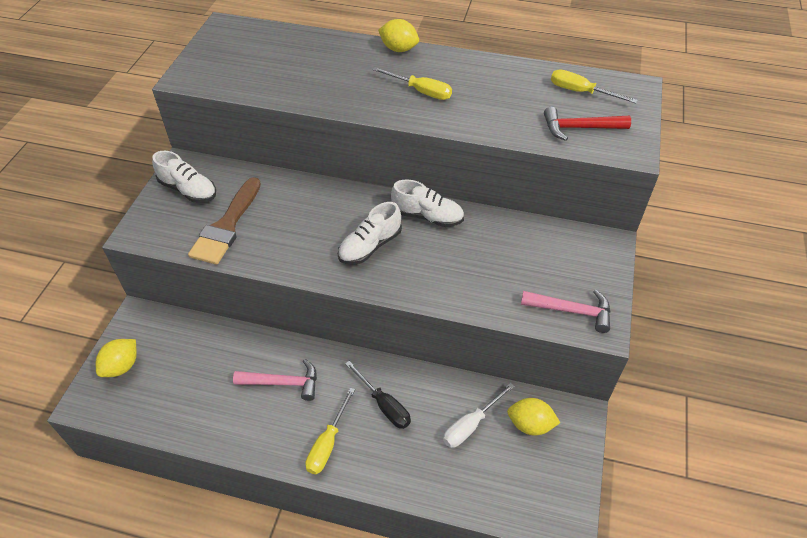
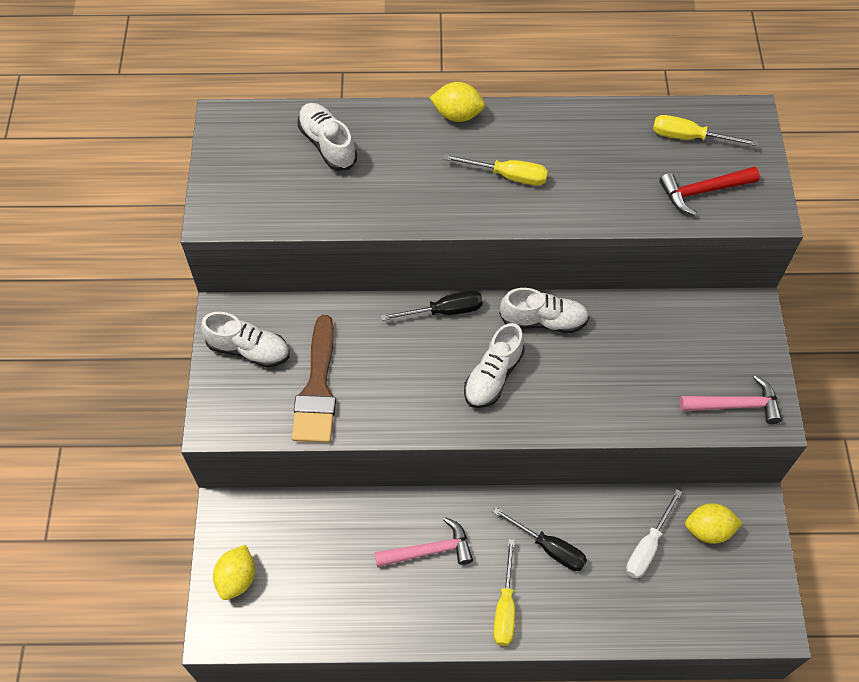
camera: 15 degrees left, 10 degrees up
none -> white shoe [298,103,357,171]
none -> black screwdriver [380,291,483,321]

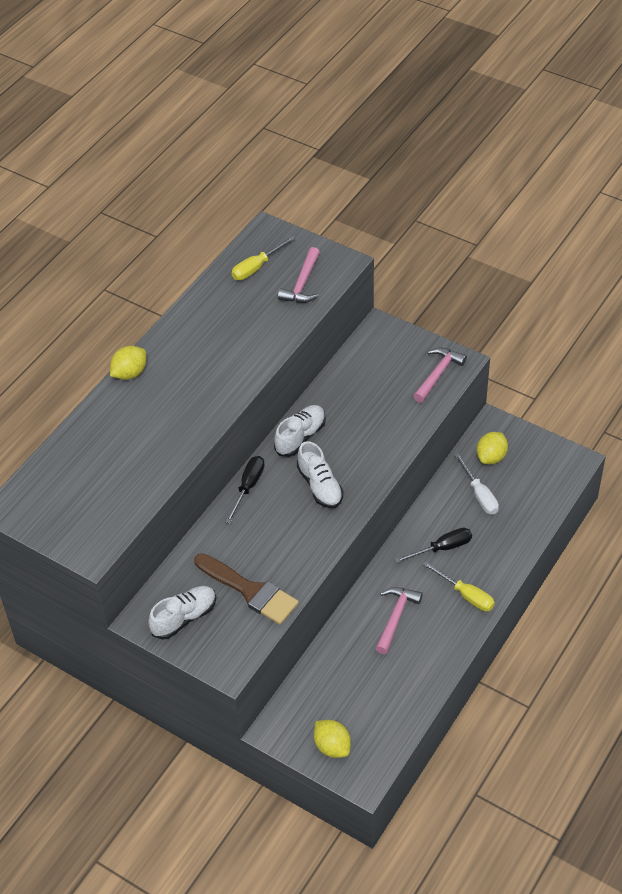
camera: 55 degrees left, 10 degrees down
white shoe [298,103,357,171] -> none
yellow screwdriver [443,154,548,186] -> none
red hammer [659,166,760,215] -> pink hammer [278,247,320,303]

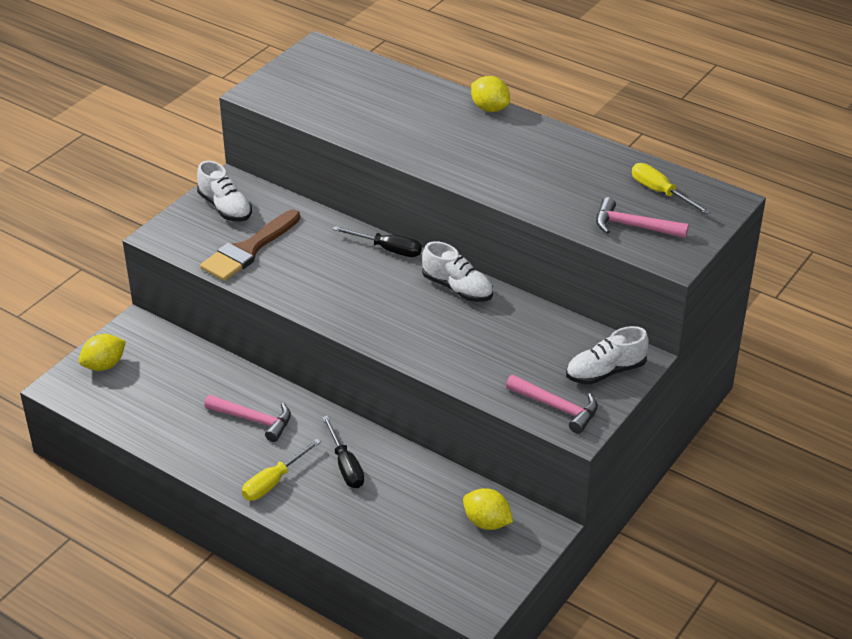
camera: 90 degrees right, 10 degrees down
white shoe [297,441,343,508] -> white shoe moved to [566,326,649,385]
white screwdriver [454,453,499,514] -> none

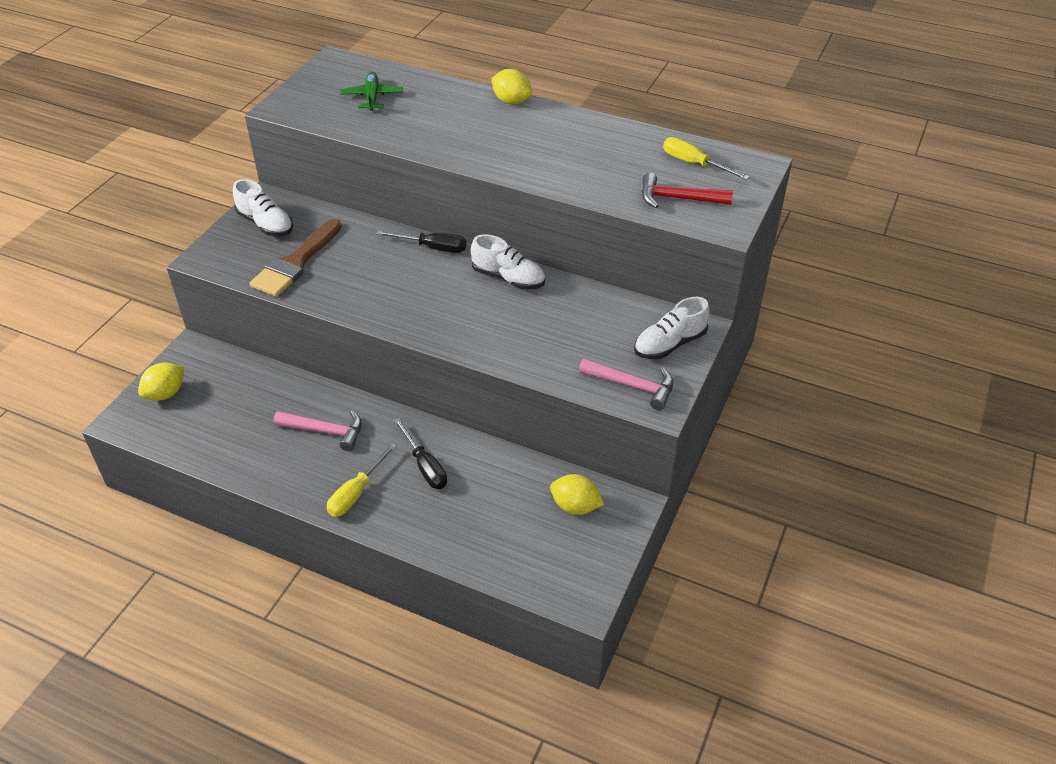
camera: 10 degrees left, 5 degrees up
pink hammer [596,197,689,238] -> red hammer [642,173,733,208]
none -> green plane [340,72,403,111]

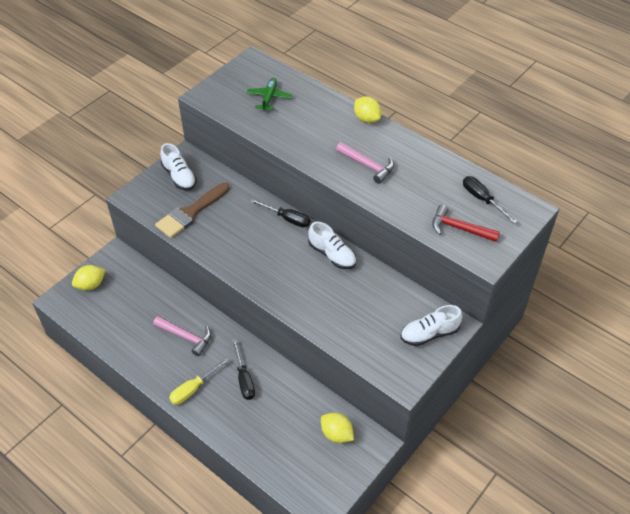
camera: 15 degrees right, 5 degrees up
pink hammer [579,358,673,410] -> pink hammer moved to [336,142,394,184]
yellow screwdriver [663,137,749,180] -> black screwdriver [463,176,518,224]

